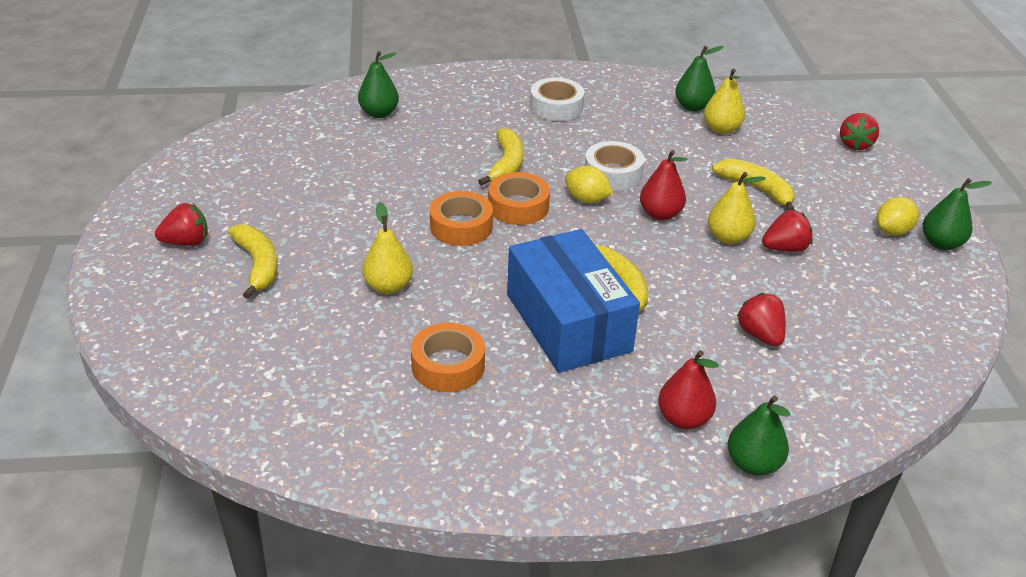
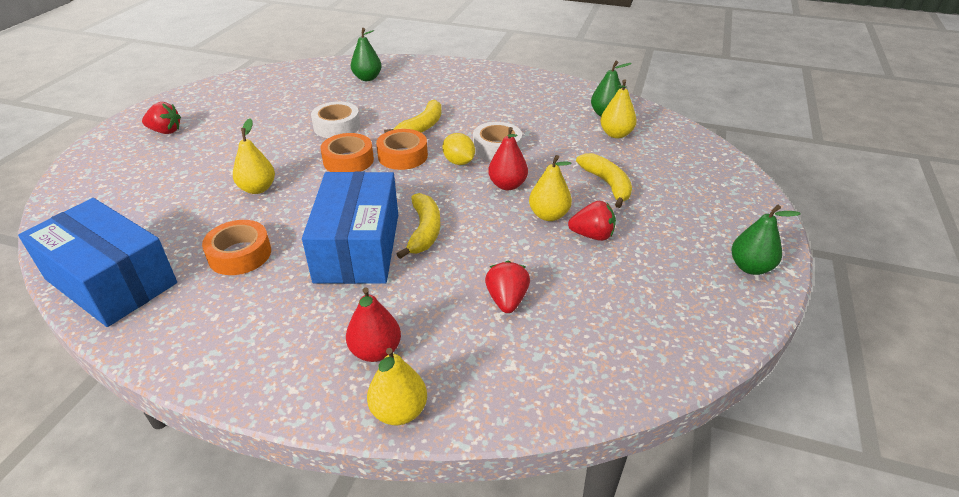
camera: 25 degrees right, 0 degrees up
yellow banana [228,224,278,299] -> none
white tape [530,78,584,121] -> white tape moved to [311,101,360,138]
green pear [728,395,790,476] -> yellow pear [367,348,427,425]
red strawberry [840,113,879,150] -> none
yellow lemon [876,197,919,236] -> none
none -> blue box [18,198,177,327]

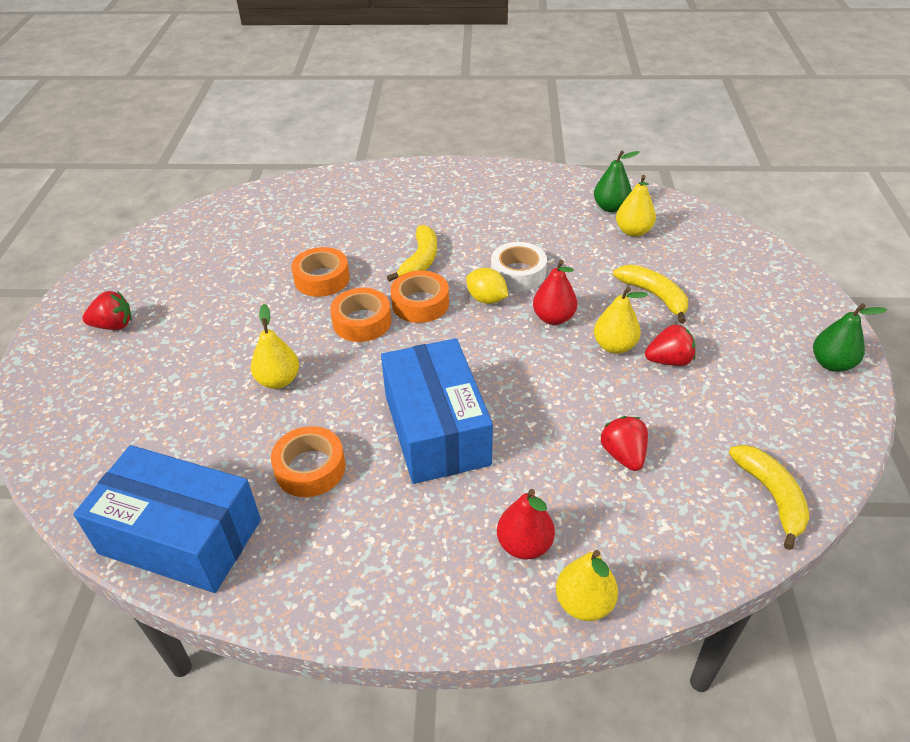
camera: 15 degrees left, 5 degrees up
white tape [311,101,360,138] -> orange tape [291,247,350,297]
green pear [351,28,382,81] -> none
yellow banana [397,193,441,259] -> yellow banana moved to [729,445,809,550]

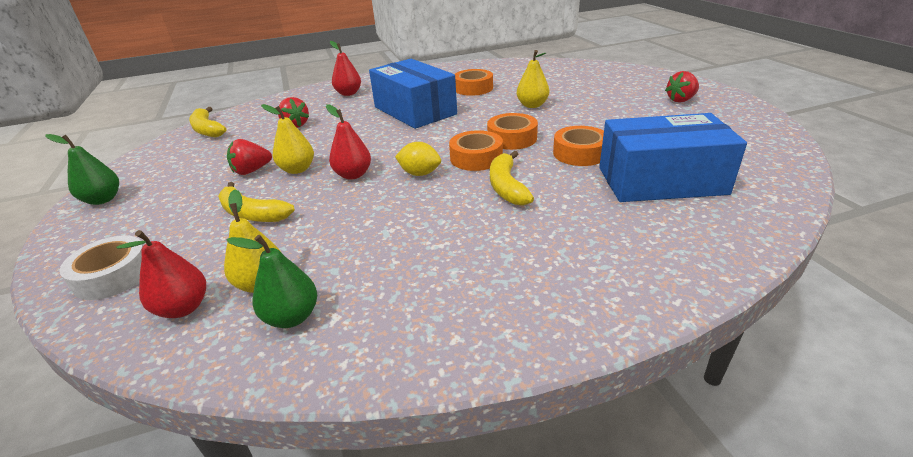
camera: 160 degrees right, 10 degrees down
blue box [74,445,261,593] -> blue box moved to [599,113,747,202]
white tape [491,242,547,291] -> white tape moved to [60,235,144,300]
yellow pear [556,550,618,621] -> none
none -> red pear [116,230,206,318]

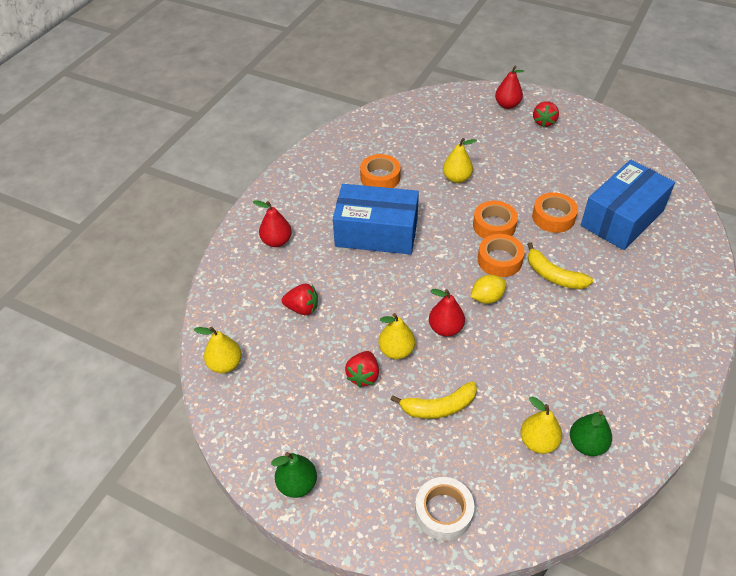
camera: 45 degrees left, 15 degrees up
red pear [116,230,206,318] -> red pear moved to [495,66,524,109]
yellow banana [189,107,226,138] -> yellow pear [194,326,242,373]

